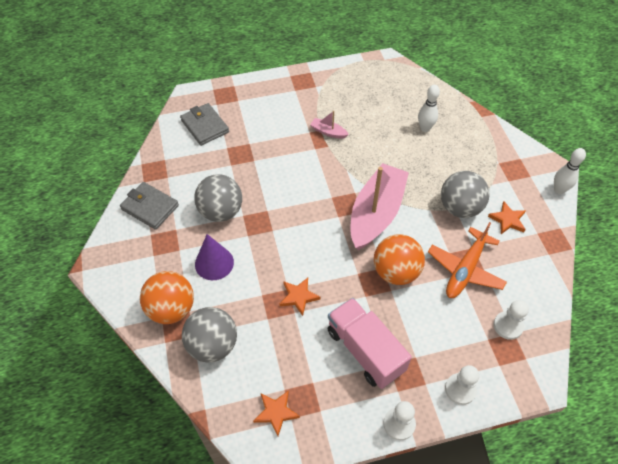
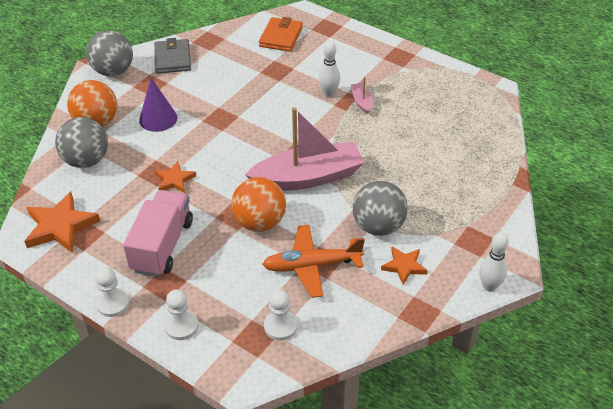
camera: 50 degrees right, 10 degrees down
grey wallet [180,103,229,146] -> orange wallet [259,17,303,52]
grey ball [194,174,242,222] -> grey ball moved to [86,30,133,76]
orange star [253,390,300,436] -> orange star [24,192,100,253], size x1.71
white bowling pin [418,85,440,132] -> white bowling pin moved to [319,41,340,97]

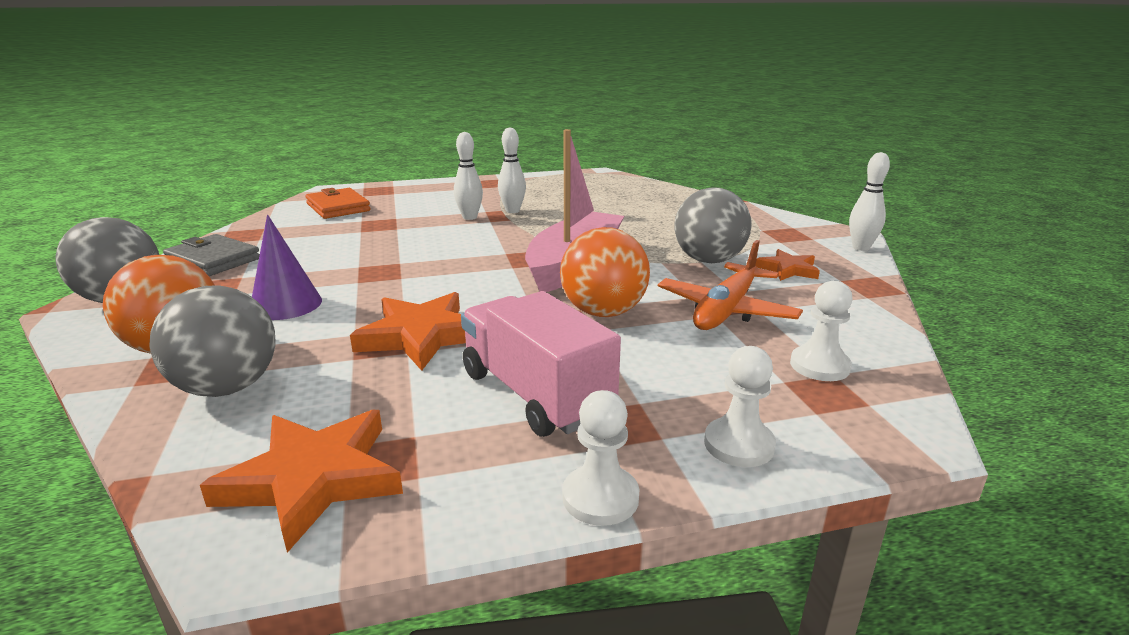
camera: 50 degrees left, 20 degrees down
orange star [155,161,196,193] -> orange star [350,292,466,371], size x1.71
pink boat [351,77,373,114] -> white bowling pin [498,127,526,213]

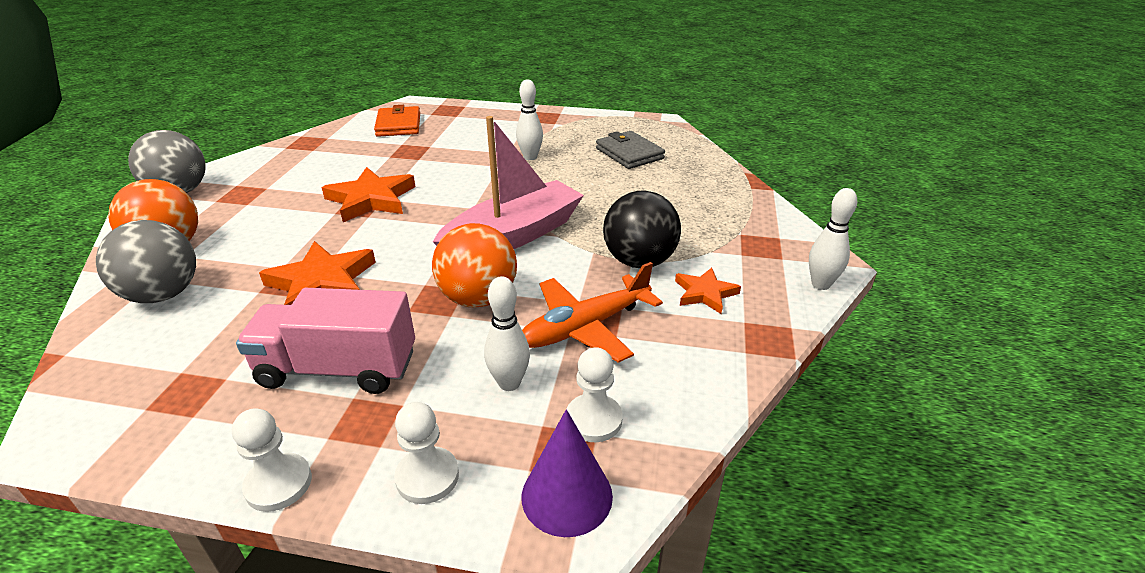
camera: 25 degrees right, 10 degrees up
grey wallet [163,234,260,276] -> grey wallet moved to [596,131,665,169]
orange star [200,410,403,553] -> orange star moved to [322,167,415,222]
purple cone [252,215,322,320] -> purple cone moved to [522,409,613,537]
white bowling pin [454,132,483,220] -> white bowling pin moved to [484,276,530,391]
pink truck [461,291,621,437] -> pink truck turned 75 degrees counterclockwise [236,288,415,394]
grey ball [674,187,752,263] -> black ball [603,190,681,268]

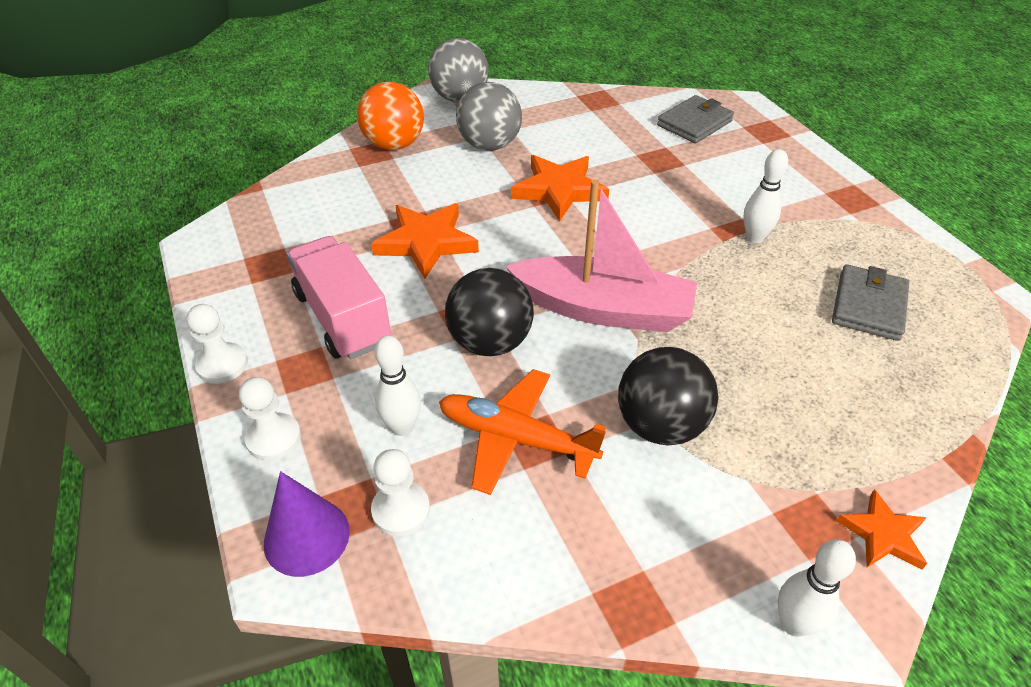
camera: 55 degrees right, 10 degrees up
grey ball [96,220,196,303] -> grey ball moved to [456,82,522,151]
orange wallet [374,105,420,137] -> grey wallet [657,95,734,144]
orange ball [432,223,517,308] -> black ball [445,268,534,356]
orange star [675,267,741,314] -> orange star moved to [836,489,927,569]

